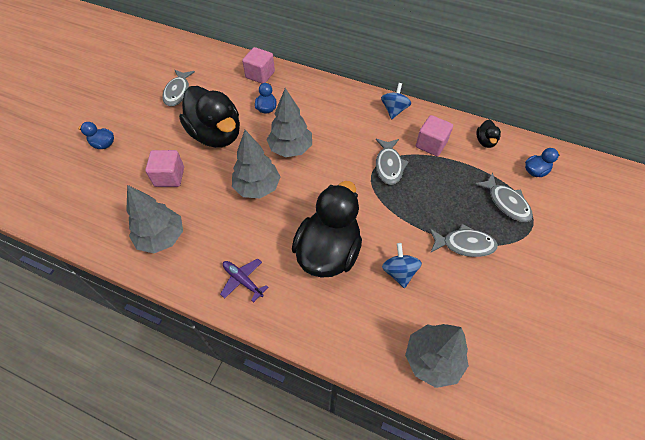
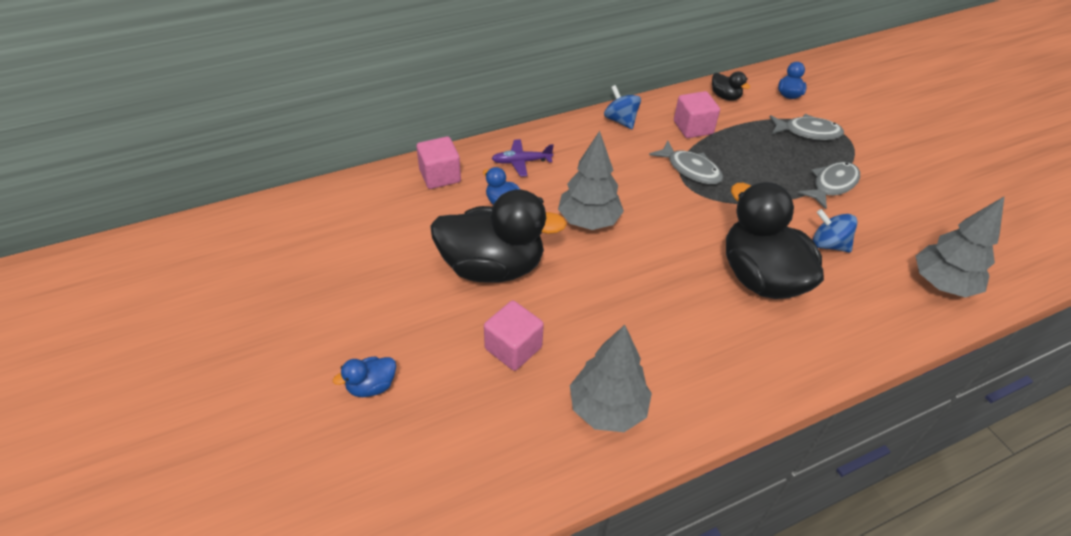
camera: 50 degrees left, 10 degrees down
grey fish [162,69,195,106] -> none
purple plane [220,258,269,302] -> purple plane moved to [491,139,554,177]
grey tree [232,130,280,198] -> none

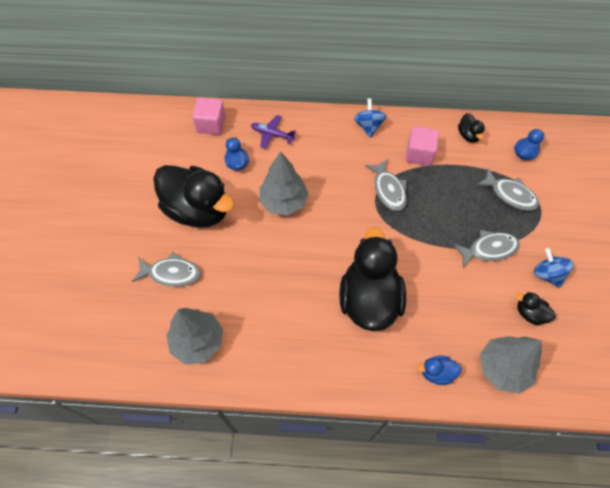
camera: 30 degrees right, 15 degrees up
blue duck [333,357,396,397] -> blue duck moved to [417,356,462,385]
pink cube [484,301,544,371] -> grey fish [132,252,201,287]
blue spinning top [813,209,858,253] -> blue spinning top moved to [534,248,574,288]
none -> black duck [516,292,556,326]

